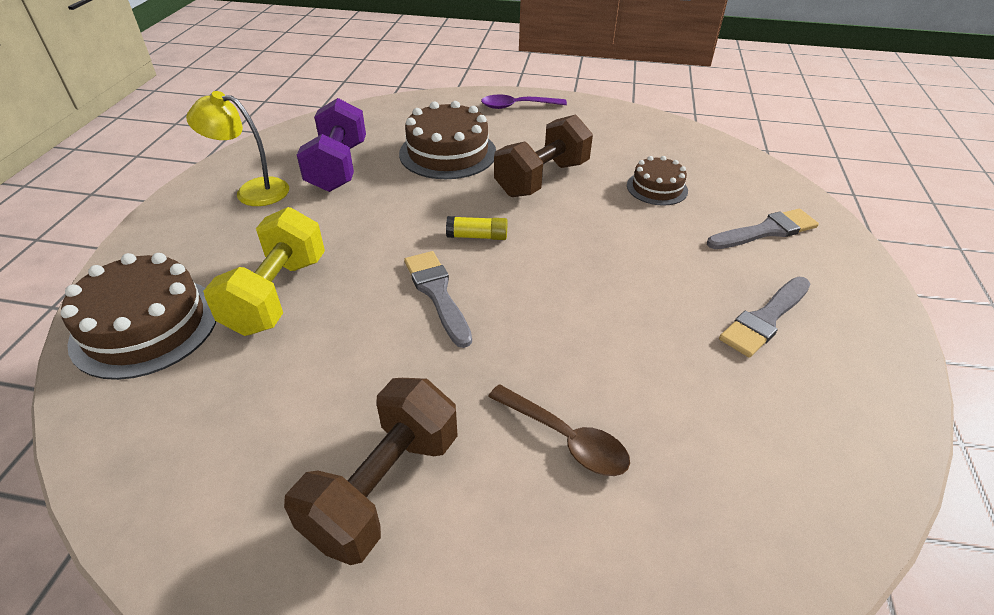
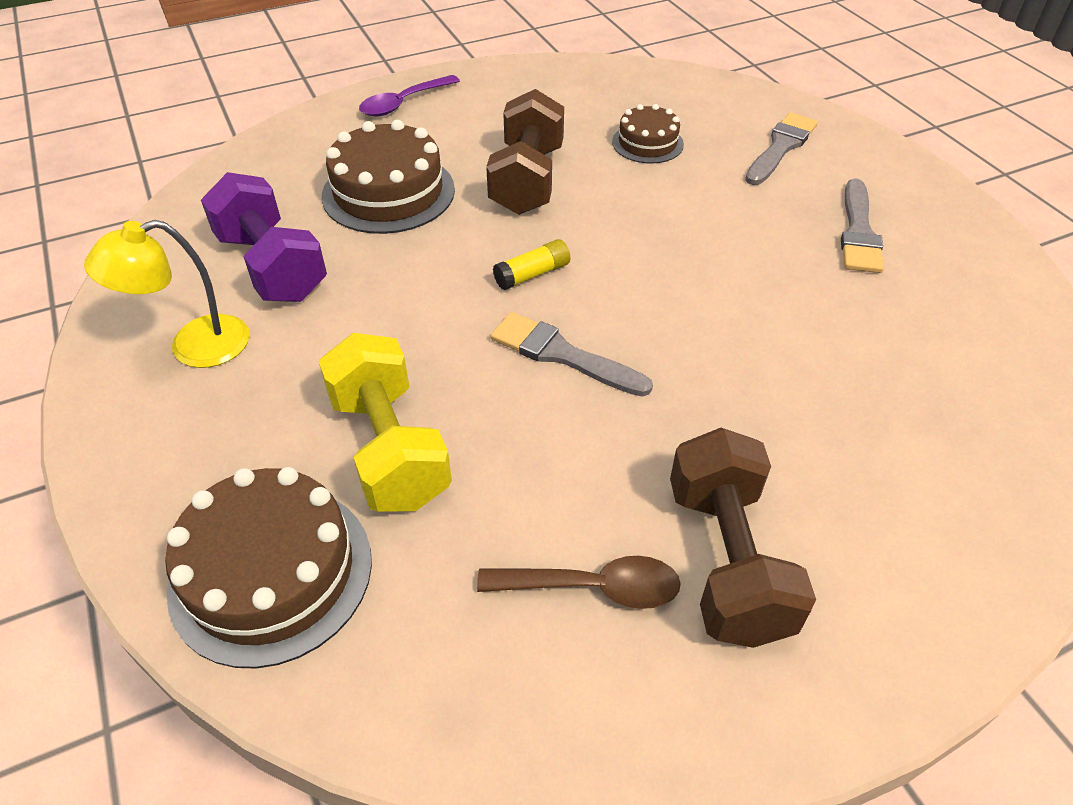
camera: 35 degrees left, 5 degrees up
brown spoon [488,384,630,476] -> brown spoon moved to [477,556,681,609]

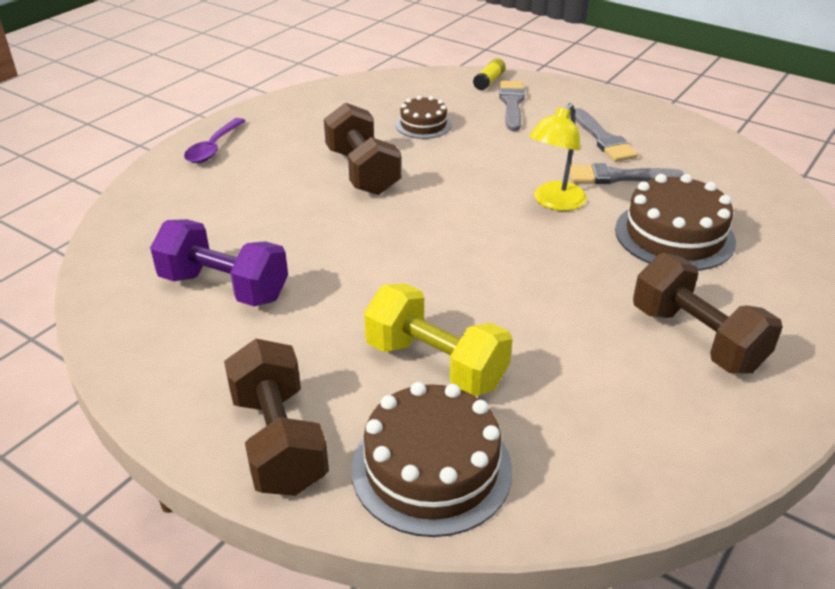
camera: 30 degrees left, 10 degrees down
yellow lamp [84,220,250,368] -> yellow lamp moved to [529,103,587,211]
brown cake [322,120,455,234] -> brown cake moved to [615,174,736,271]
brown spoon [477,556,681,609] -> none
grey brush [491,312,653,397] -> grey brush moved to [570,163,684,184]
yellow glue stick [493,239,570,290] -> yellow glue stick moved to [473,58,506,90]
none -> brown dumbbell [224,339,329,496]

